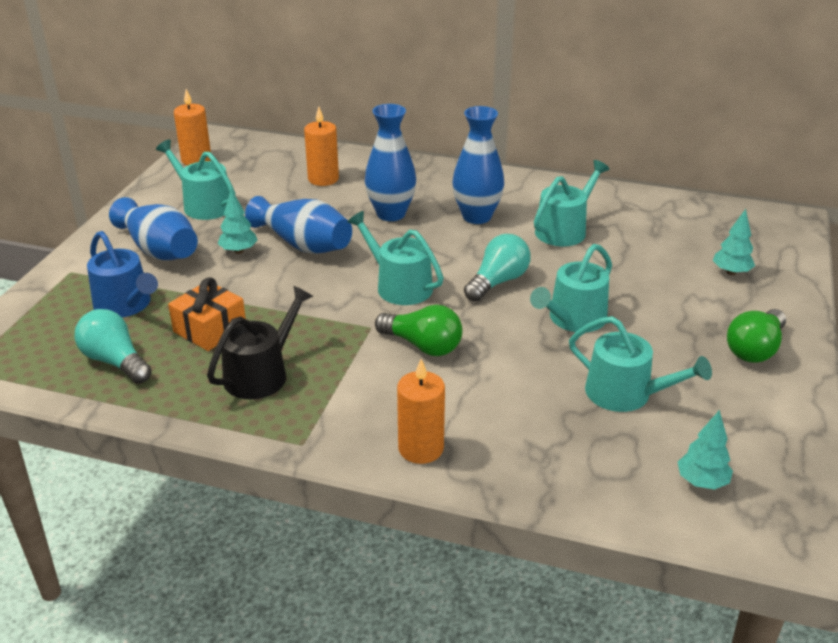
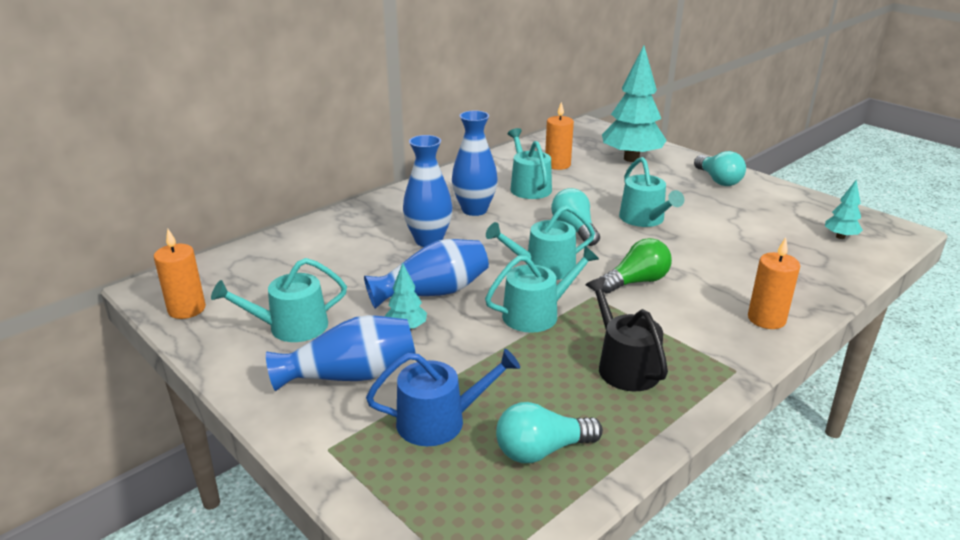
camera: 60 degrees left, 5 degrees down
orange gift [168,277,246,351] -> none
orange candle [304,107,339,186] -> orange candle moved to [545,102,574,170]
turquoise watering can [569,316,712,412] -> turquoise watering can moved to [485,246,599,333]
turquoise tree [713,209,755,275] -> turquoise tree [602,45,667,162], size x2.20
green light bulb [727,309,786,363] -> turquoise light bulb [694,151,746,186]

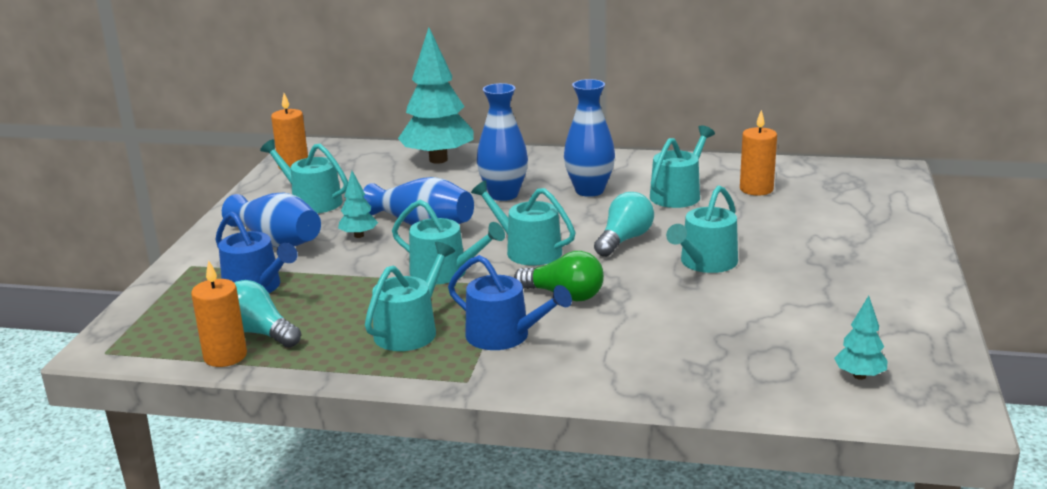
camera: 55 degrees right, 5 degrees down
black watering can [586,277,668,392] -> turquoise watering can [365,242,455,351]
turquoise tree [602,45,667,162] -> turquoise tree moved to [398,27,474,164]
turquoise light bulb [694,151,746,186] -> none
orange candle [748,237,800,329] -> orange candle moved to [191,260,247,367]
none -> blue watering can [448,255,572,350]

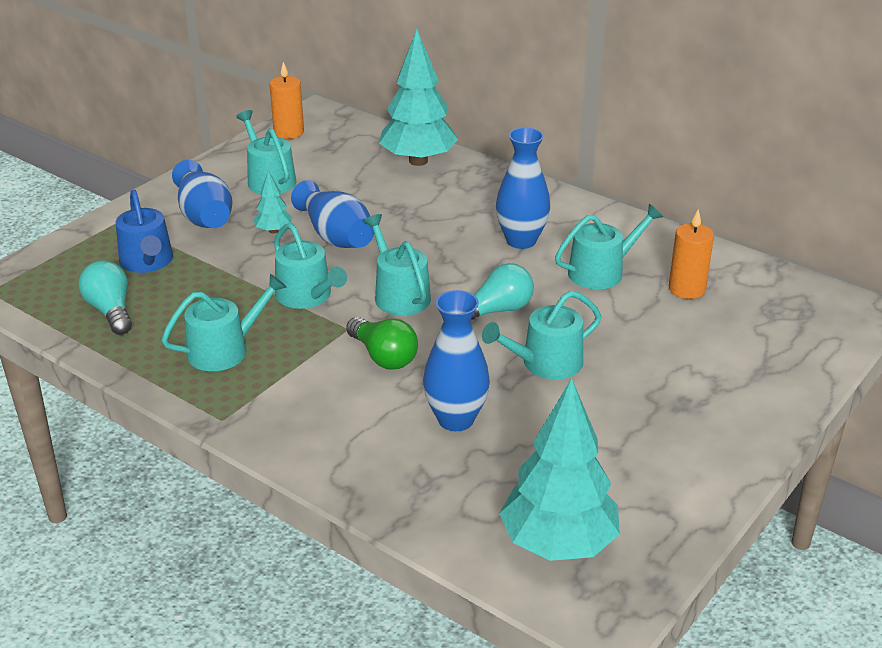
camera: 25 degrees right, 10 degrees up
orange candle [191,260,247,367] -> none
blue watering can [448,255,572,350] -> none
blue vase [477,83,528,201] -> blue vase moved to [423,290,490,431]
turquoise tree [834,296,888,380] -> turquoise tree [499,378,620,561], size x2.20

